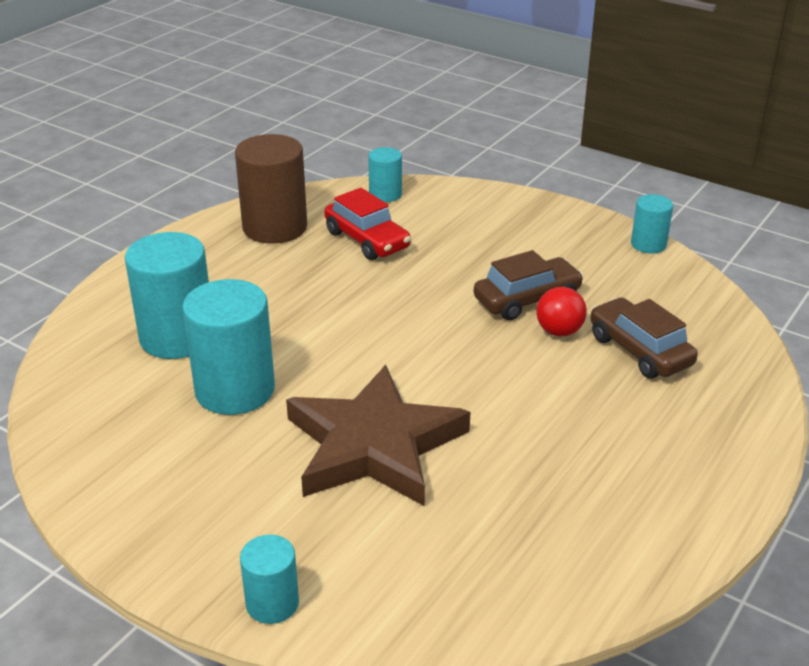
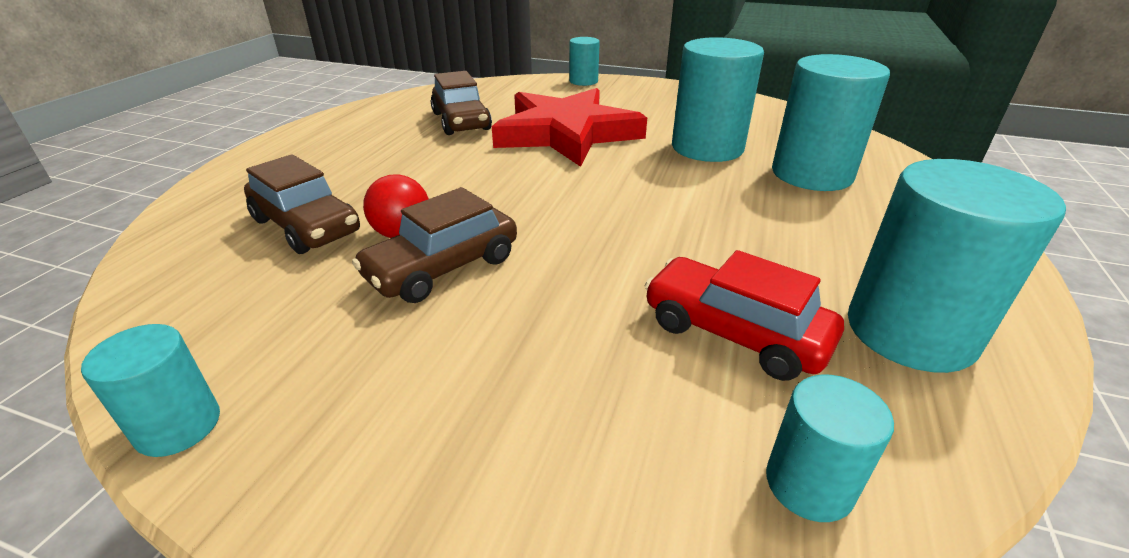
camera: 165 degrees right, 0 degrees up
brown cylinder [235,134,307,244] -> turquoise cylinder [848,159,1066,373]
brown star [286,365,470,506] -> red star [492,88,647,167]
none -> brown car [431,71,492,135]

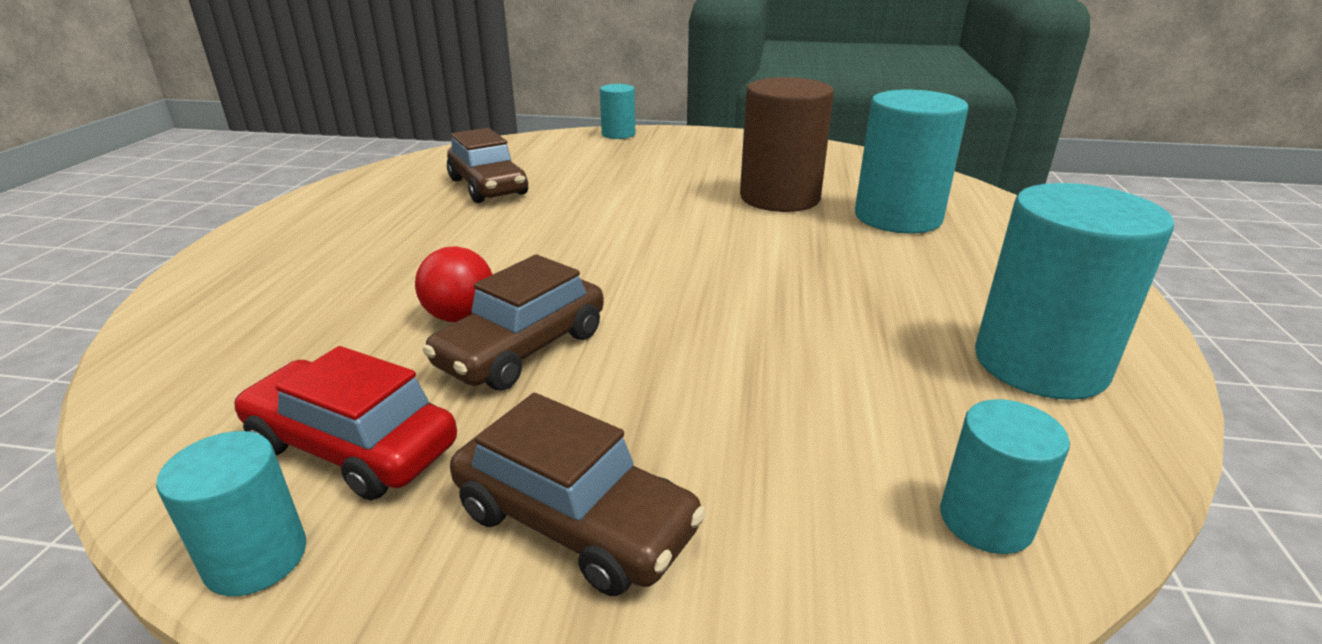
camera: 10 degrees left, 5 degrees down
brown car [244,154,360,254] -> brown car moved to [450,393,706,596]
red star [492,88,647,167] -> none
red car [644,250,844,381] -> red car moved to [233,346,457,500]
turquoise cylinder [672,37,764,162] -> brown cylinder [740,77,834,212]

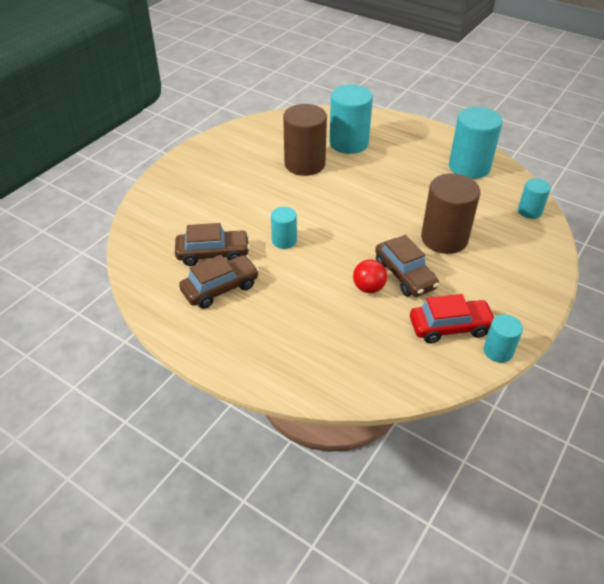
camera: 65 degrees left, 15 degrees up
red car [233,346,457,500] -> red car turned 150 degrees counterclockwise [410,294,495,344]
brown car [450,393,706,596] -> brown car moved to [179,255,259,308]
turquoise cylinder [600,84,635,139] -> turquoise cylinder moved to [271,207,297,249]
none -> brown cylinder [421,173,480,254]

